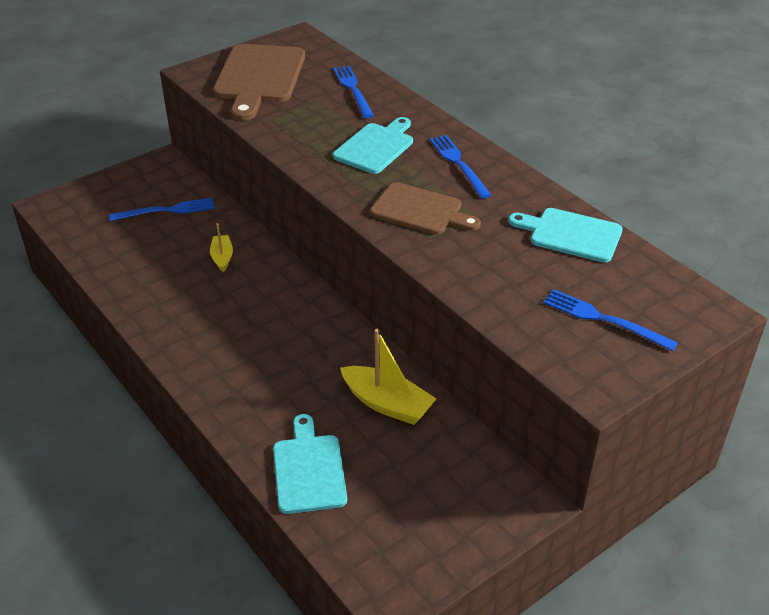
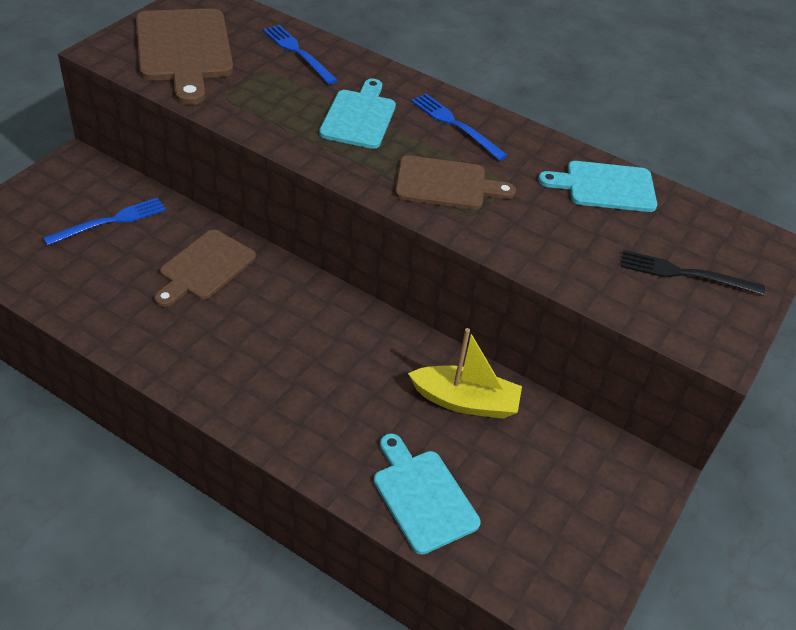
camera: 25 degrees left, 5 degrees up
yellow boat [210,223,233,272] -> brown cutting board [154,229,256,307]
blue fork [543,289,678,351] -> black fork [621,250,765,296]

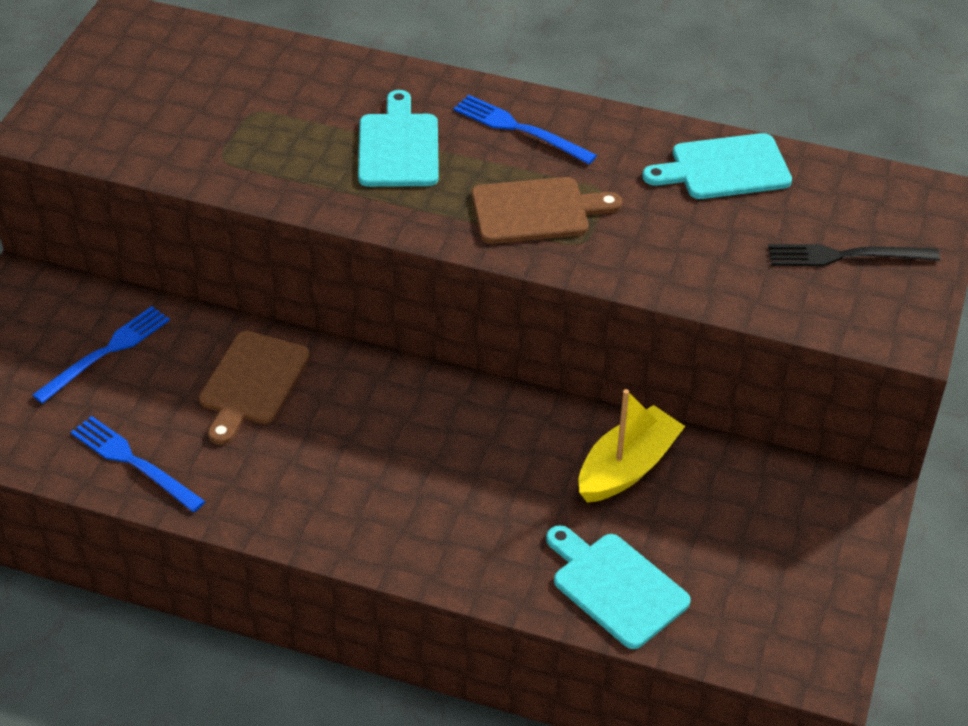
camera: 10 degrees left, 0 degrees up
brown cutting board [136,8,233,105] -> none
blue fork [263,25,338,85] -> blue fork moved to [71,416,205,512]
yellow boat [408,328,522,419] -> yellow boat turned 45 degrees counterclockwise [579,389,685,503]

